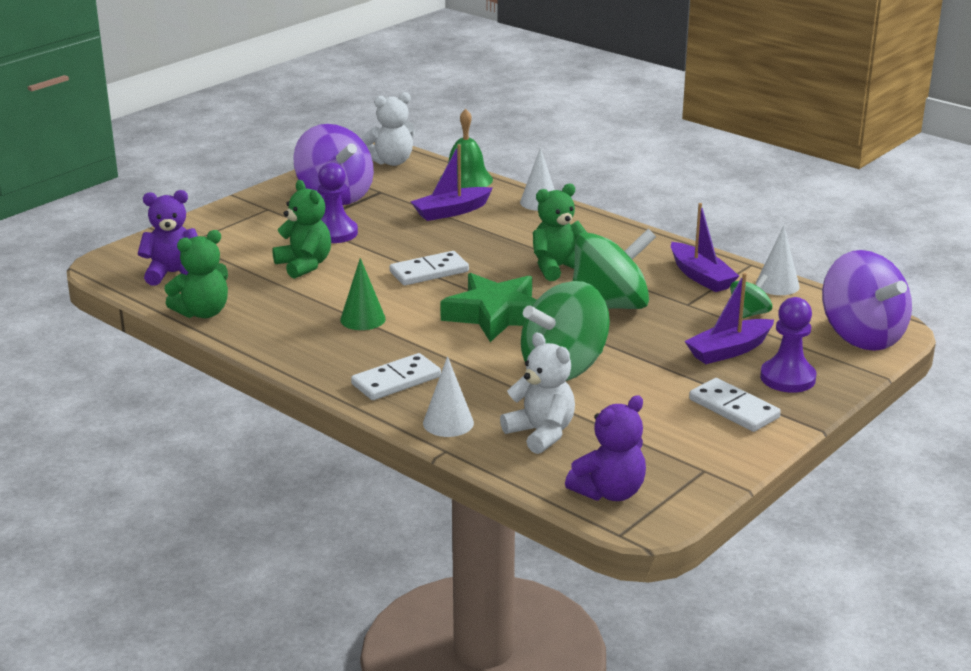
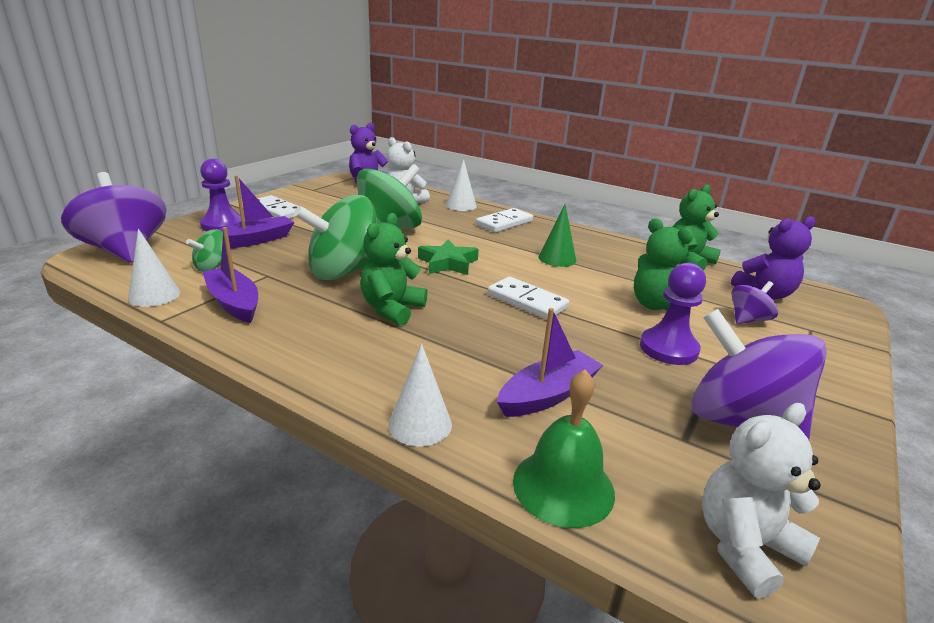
camera: 170 degrees right, 0 degrees up
white domino [390,251,469,285] -> white domino turned 75 degrees clockwise [487,276,569,320]
green star [440,273,537,342] -> green star [418,239,479,275], size x0.65
green teddy bear [533,184,587,281] -> green teddy bear turned 150 degrees clockwise [360,213,427,325]
none -> purple spinning top [731,281,778,324]

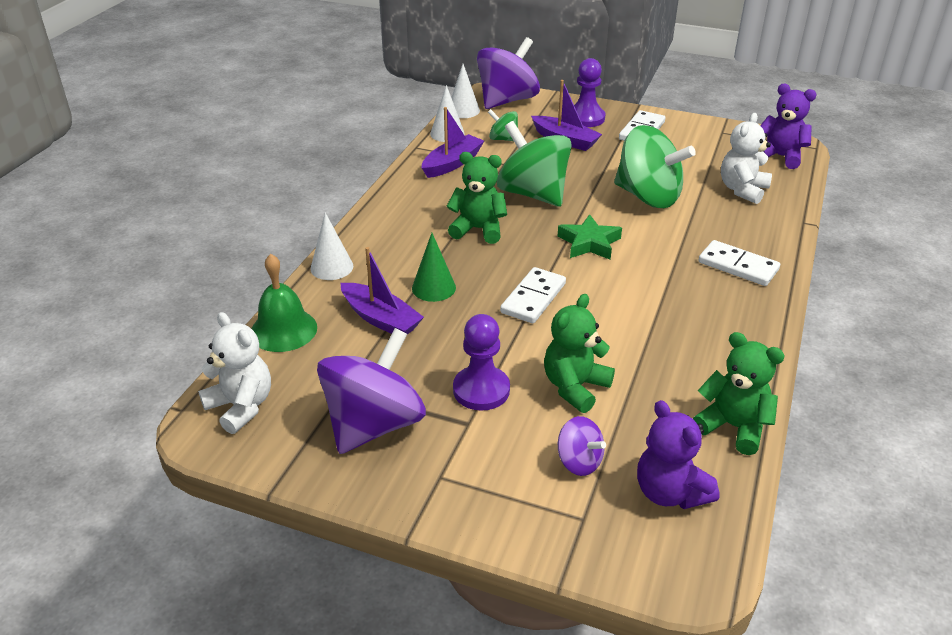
camera: 80 degrees right, 10 degrees up
white cone [446,159,477,211] -> white cone moved to [451,64,480,118]
green cone [538,204,576,267] -> green cone moved to [412,233,456,302]

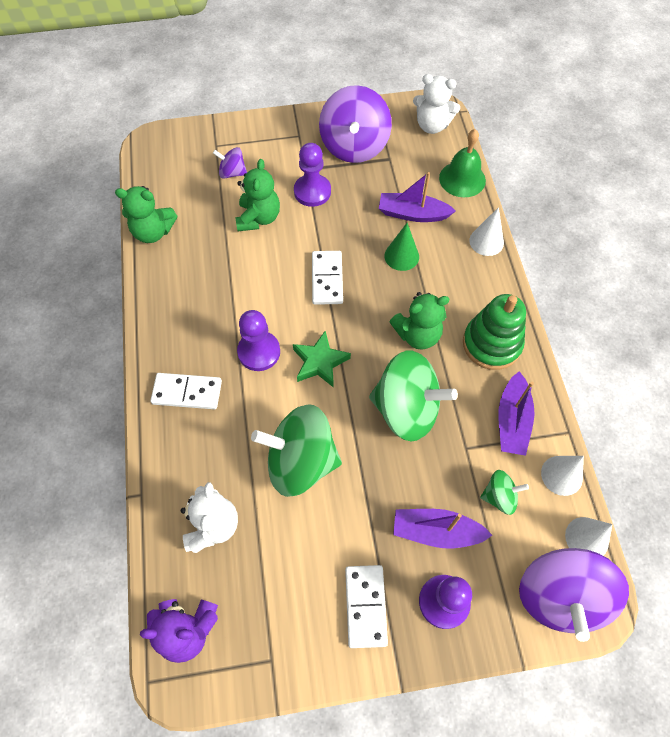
camera: 150 degrees right, 25 degrees up
purple teddy bear [637,400,719,509] -> none
none -> purple pawn [237,310,280,371]
none -> green stacking toy [463,294,526,370]

